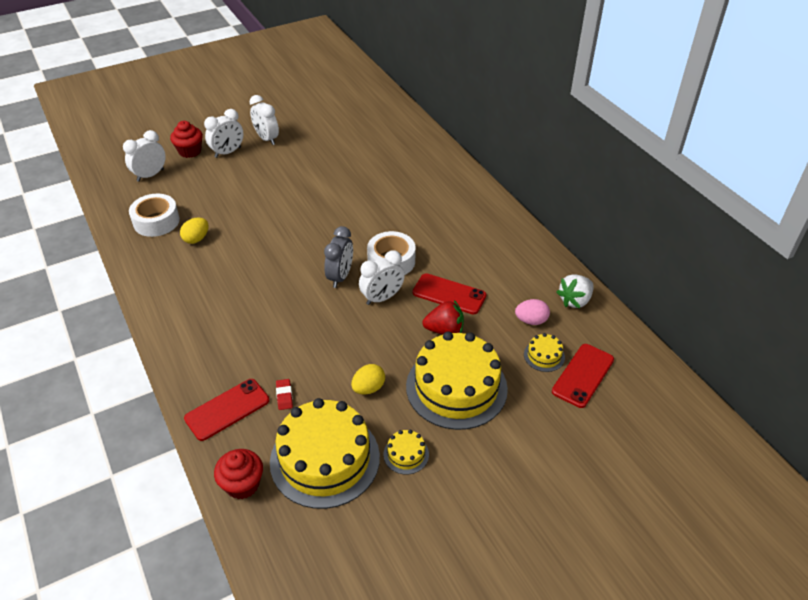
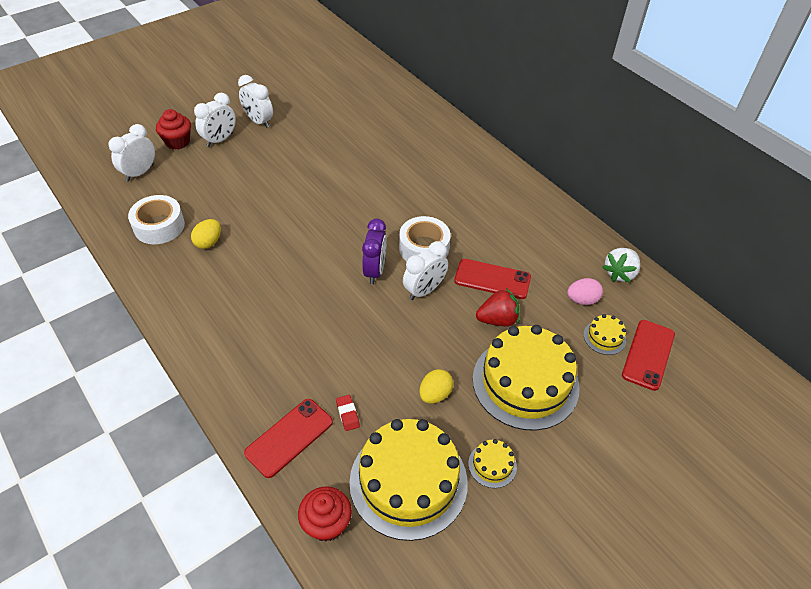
camera: 10 degrees left, 5 degrees up
grey clock [324,226,353,288] -> purple clock [362,219,387,284]

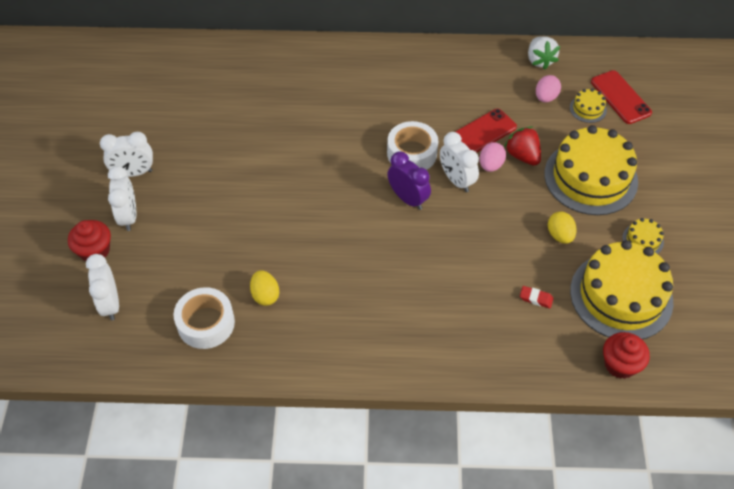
camera: 50 degrees left, 5 degrees up
red phone [244,399,333,478] -> none
white clock [403,241,448,300] -> white clock turned 150 degrees clockwise [440,132,479,192]
red strawberry [476,288,520,327] -> red strawberry turned 60 degrees counterclockwise [504,127,541,166]
none -> pink egg [480,142,506,172]

